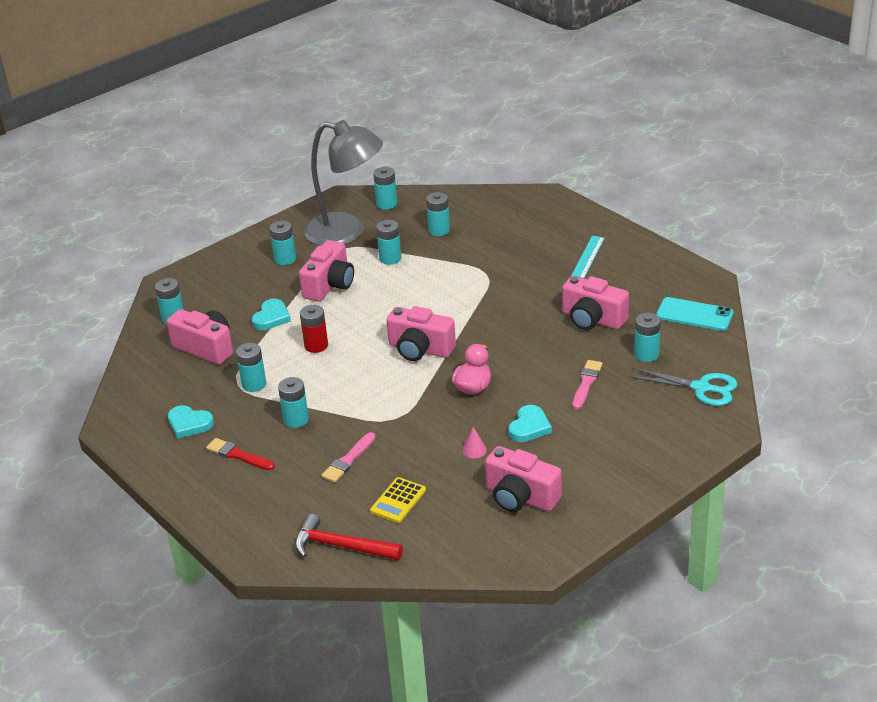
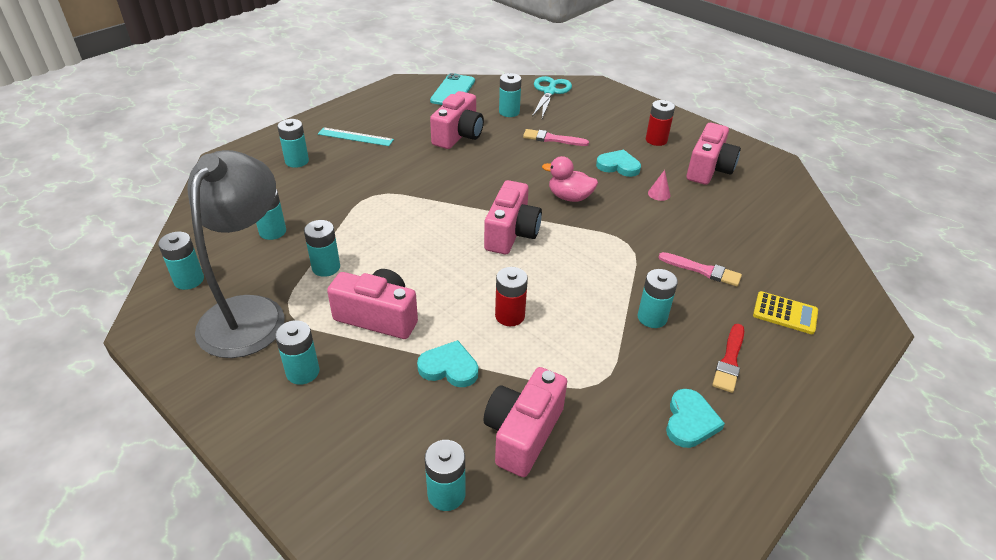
camera: 100 degrees left, 5 degrees up
turquoise battery [236,343,266,392] -> turquoise battery moved to [277,119,309,168]
red hammer [295,514,403,560] -> none
yellow calculator [370,477,426,523] -> yellow calculator moved to [753,291,818,334]
none -> red battery [646,100,675,146]

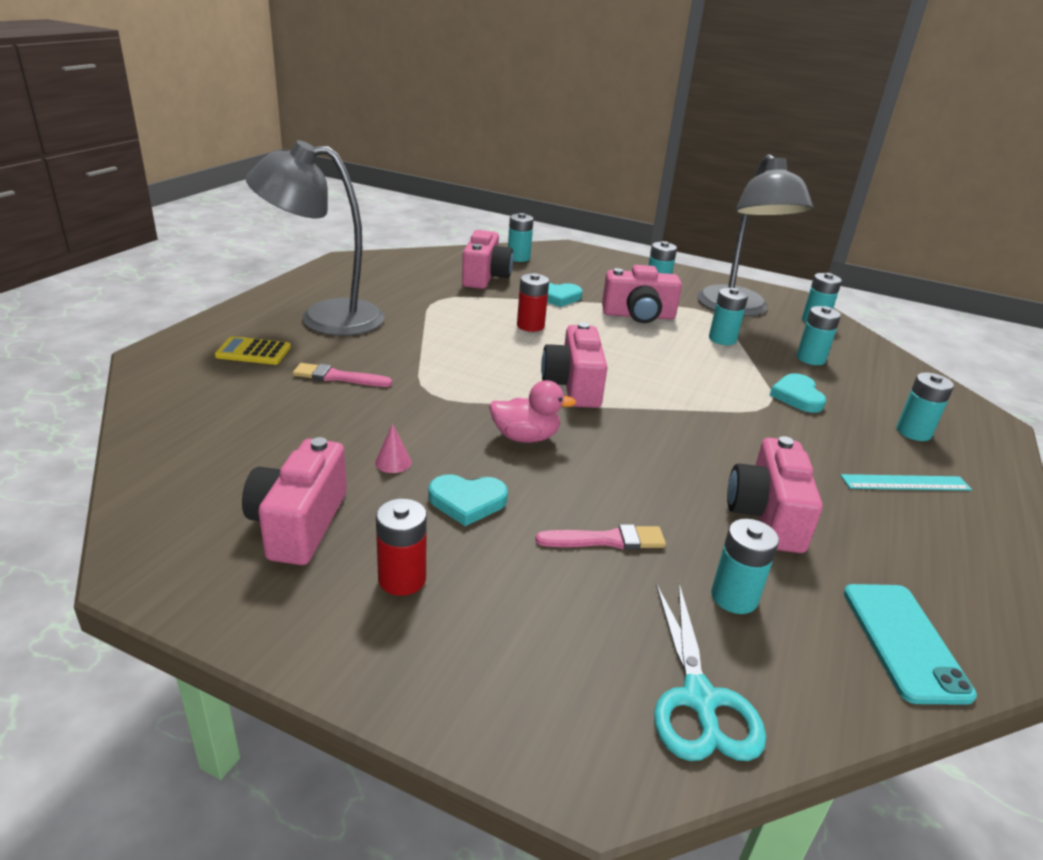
camera: 160 degrees right, 10 degrees down
turquoise battery [638,269,678,328] -> none
turquoise heart [666,389,725,448] -> turquoise heart moved to [770,373,826,413]
red brush [712,324,744,393] -> grey lamp [246,140,385,336]

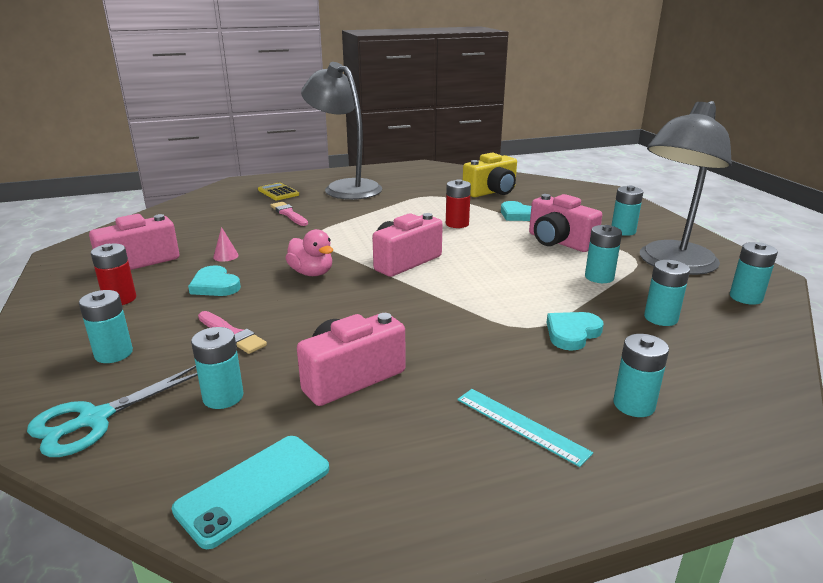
camera: 50 degrees right, 5 degrees down
pink camera [462,230,513,289] -> yellow camera [463,153,517,197]
turquoise battery [508,213,534,262] -> turquoise battery moved to [79,290,133,363]

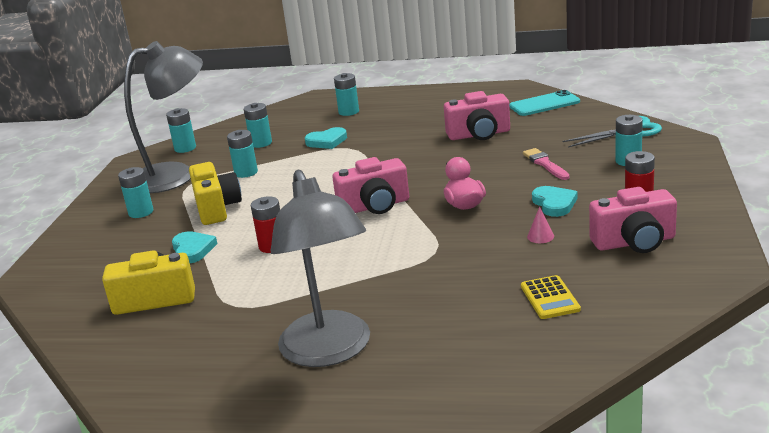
camera: 150 degrees left, 0 degrees up
turquoise battery [191,327,244,409] -> none
yellow calculator [258,183,299,200] -> yellow calculator moved to [521,275,581,319]
pink brush [271,202,308,226] -> none
turquoise ruler [457,389,593,467] -> none
pink camera [529,194,602,252] -> yellow camera [189,162,242,225]

